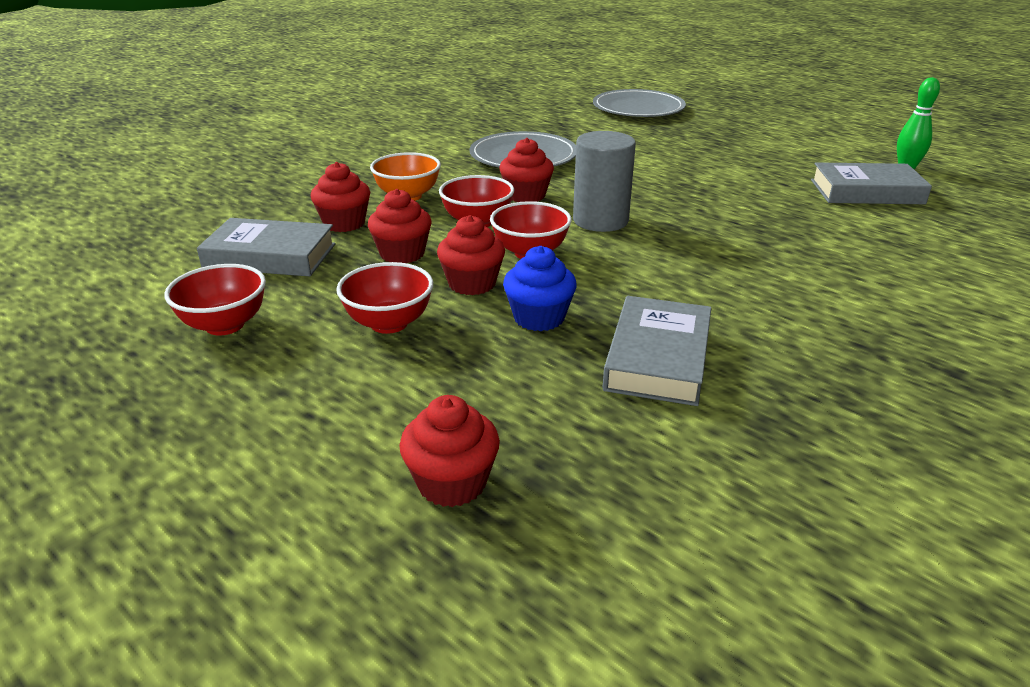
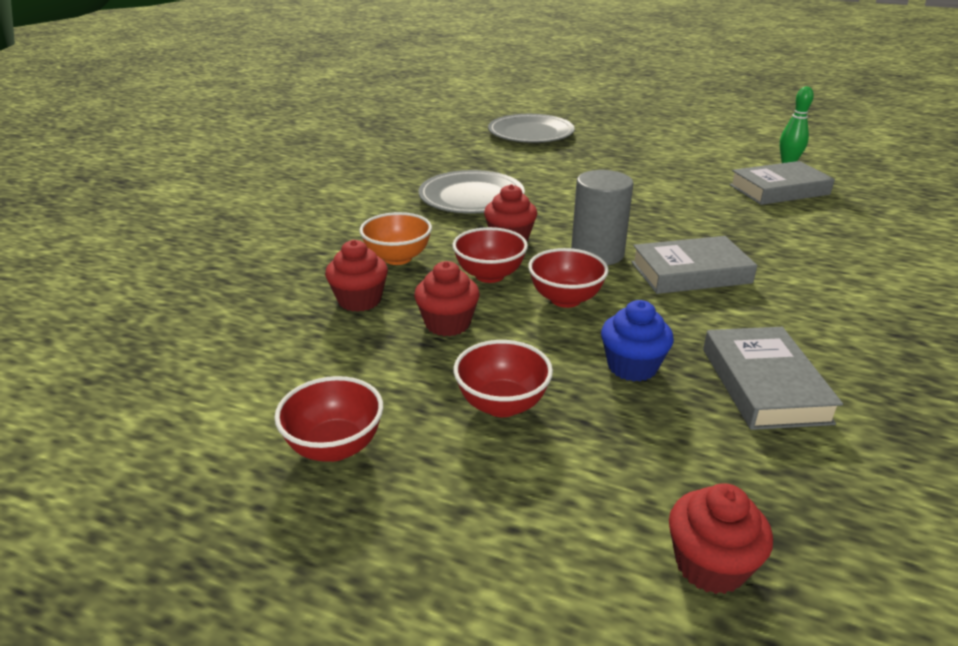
camera: 20 degrees left, 0 degrees up
grey book [197,218,336,276] -> grey book moved to [631,236,757,294]
red cupcake [437,215,505,295] -> none

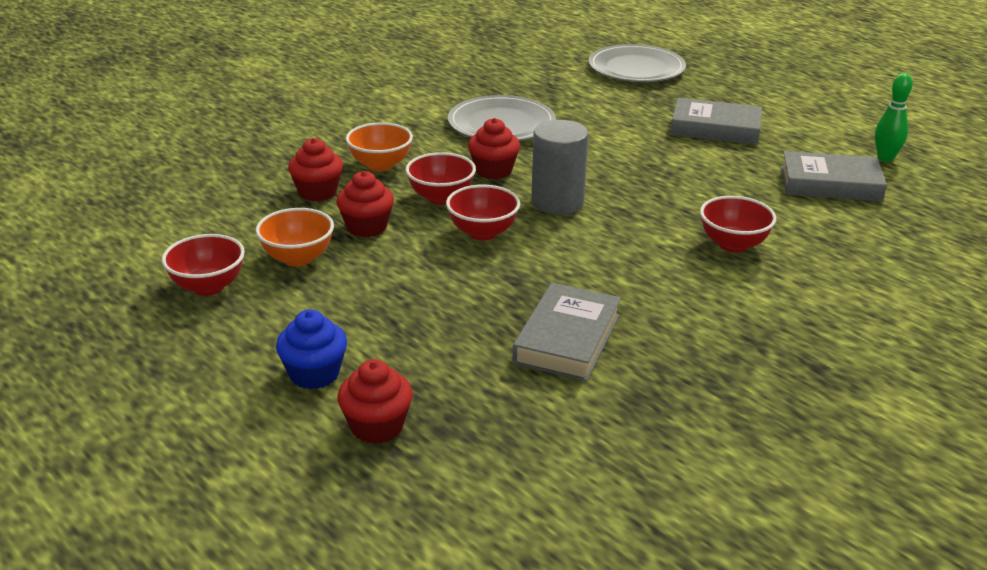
camera: 25 degrees right, 0 degrees up
red bowl [454,340,553,417] -> red bowl moved to [700,196,776,253]
blue cupcake [601,300,674,382] -> blue cupcake moved to [276,309,347,389]
grey book [631,236,757,294] -> grey book moved to [670,98,762,145]
none -> orange bowl [256,208,334,267]

